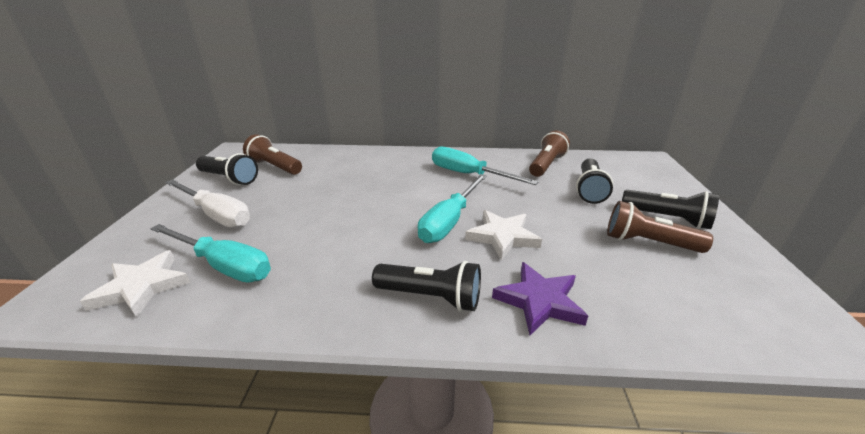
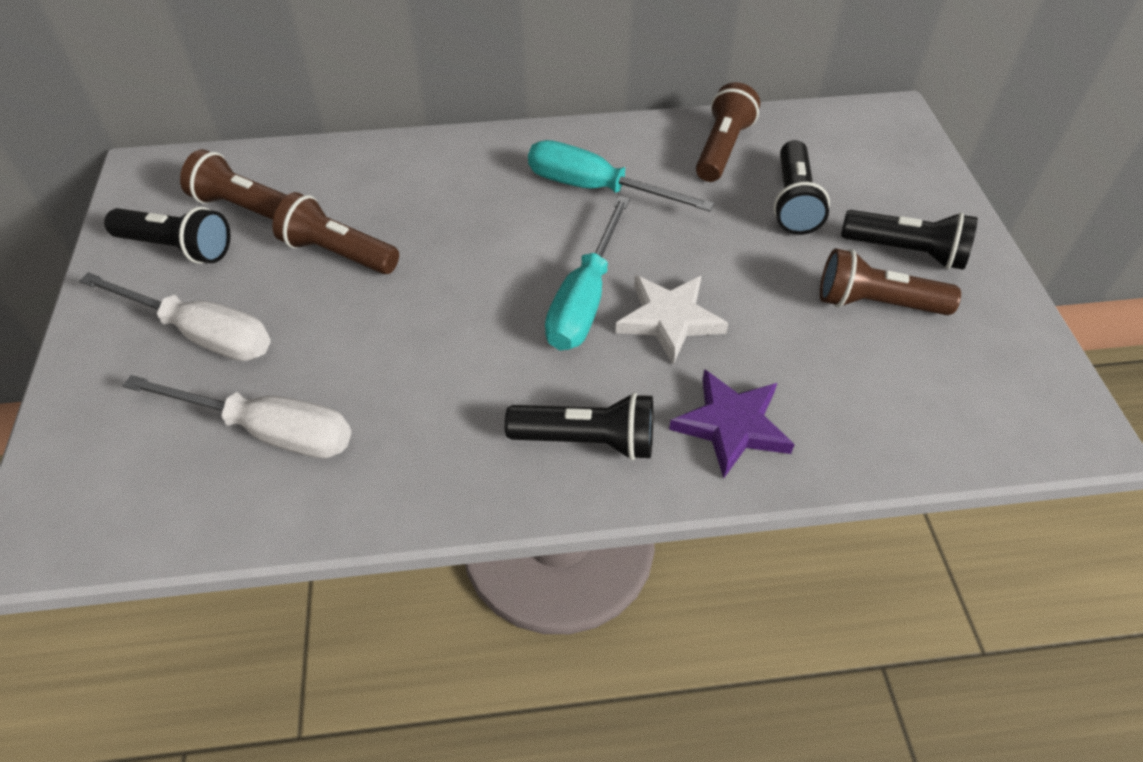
camera: 10 degrees left, 20 degrees up
white star [80,250,191,318] -> none
turquoise screwdriver [150,224,271,282] -> white screwdriver [123,375,351,458]
none -> brown flashlight [272,192,399,274]

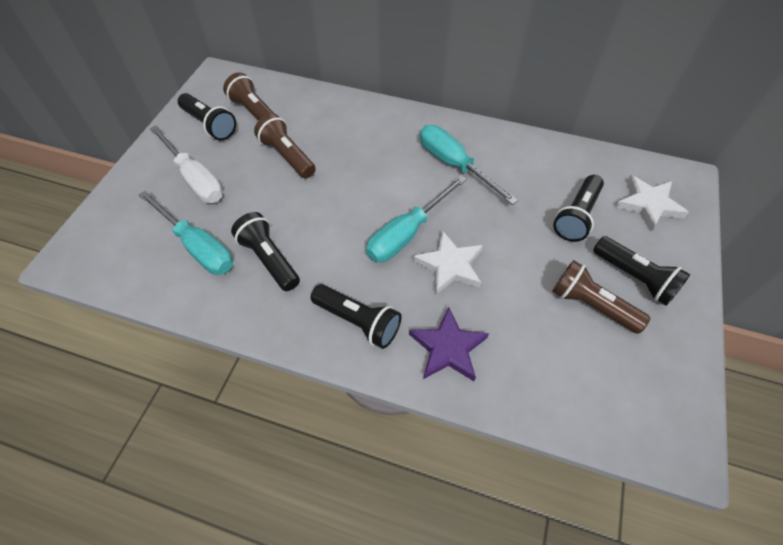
camera: 25 degrees right, 5 degrees up
white screwdriver [123,375,351,458] -> turquoise screwdriver [139,190,233,275]
brown flashlight [696,82,760,182] -> none
none -> black flashlight [231,212,300,291]
none -> white star [615,175,689,232]

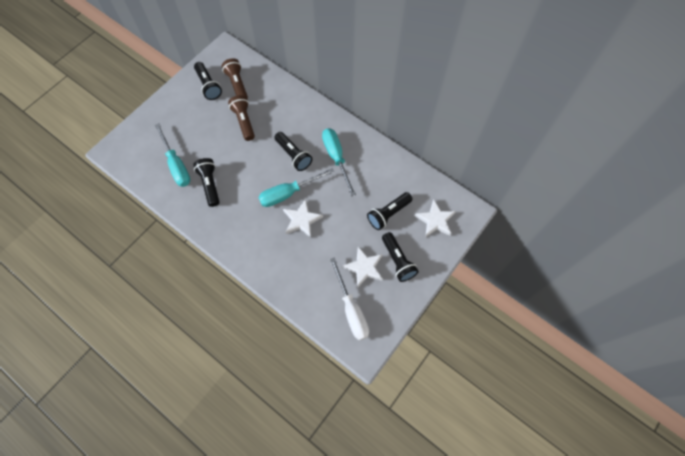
camera: 20 degrees right, 10 degrees up
white screwdriver [150,125,223,203] -> white screwdriver moved to [330,257,369,341]
black flashlight [311,284,401,349] -> black flashlight moved to [274,132,312,171]
purple star [409,307,489,381] -> none
brown flashlight [552,260,650,334] -> white star [342,246,383,288]

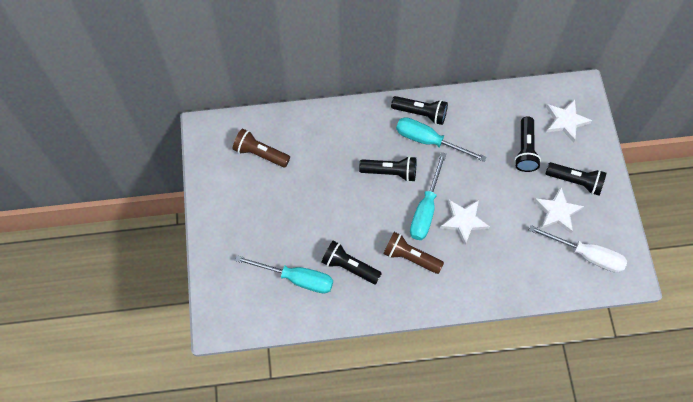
camera: 45 degrees left, 0 degrees up
black flashlight [194,62,222,100] -> black flashlight moved to [391,96,448,125]
brown flashlight [228,95,255,141] -> brown flashlight moved to [383,232,444,274]

